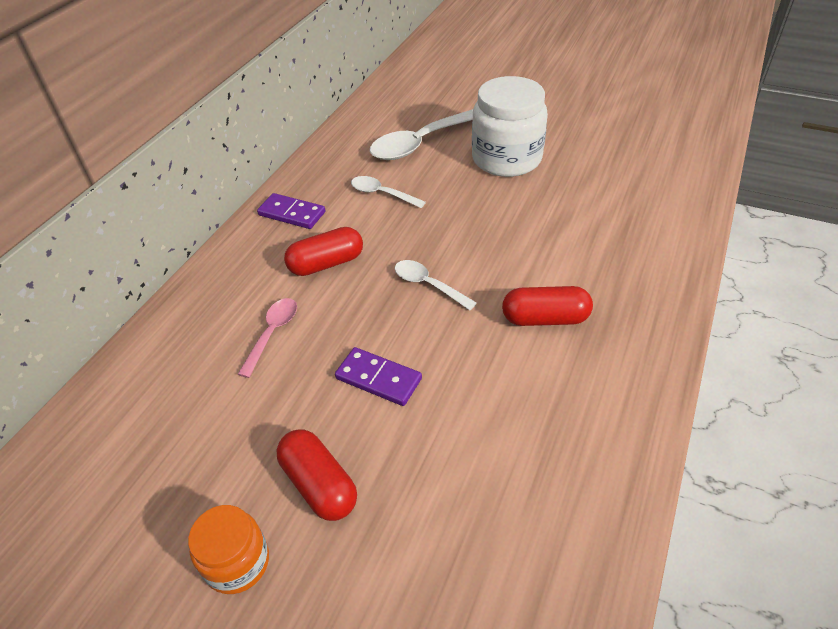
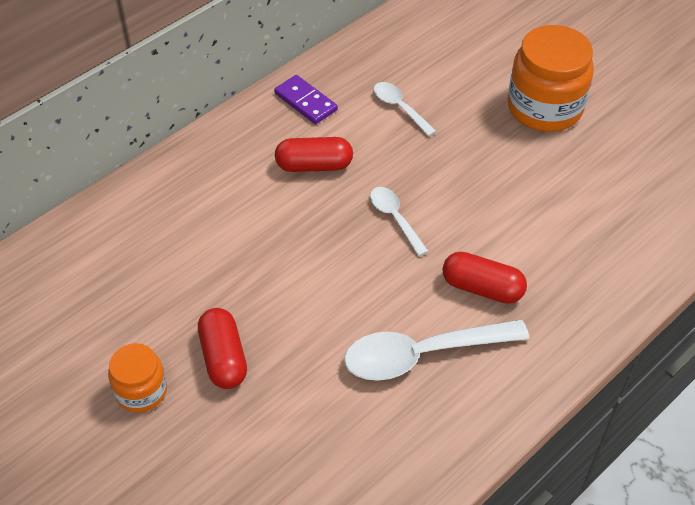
camera: 20 degrees right, 5 degrees up
pink spoon [238,298,297,378] -> none
purple domino [335,347,422,406] -> none
white spoon [370,109,473,160] -> white spoon moved to [344,319,529,381]
white jar [472,76,548,177] -> orange jar [508,25,594,132]

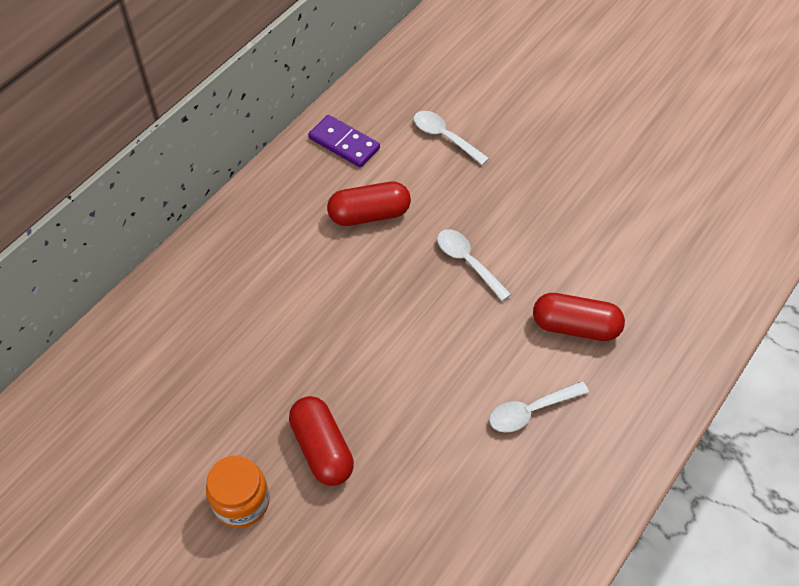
camera: 10 degrees left, 5 degrees up
white spoon [344,319,529,381] -> white spoon [489,381,589,432], size x0.54
orange jar [508,25,594,132] -> none

